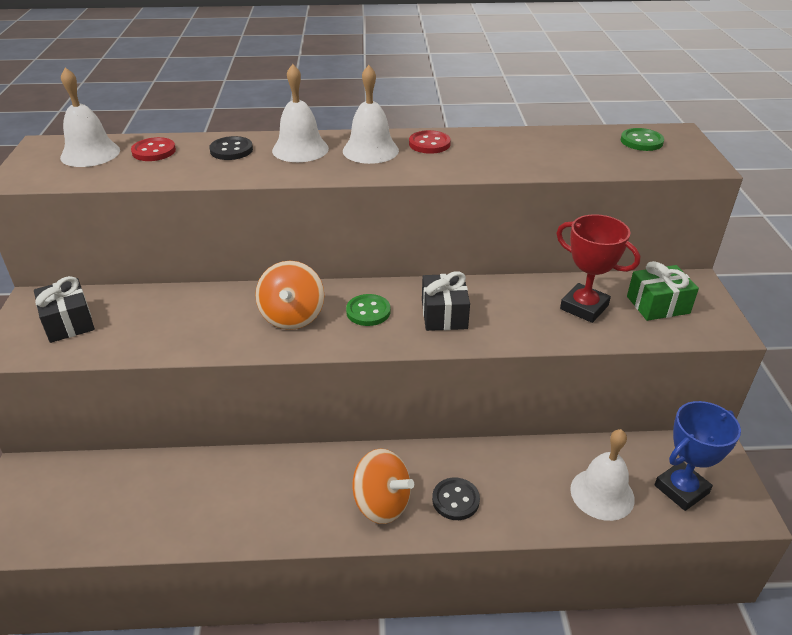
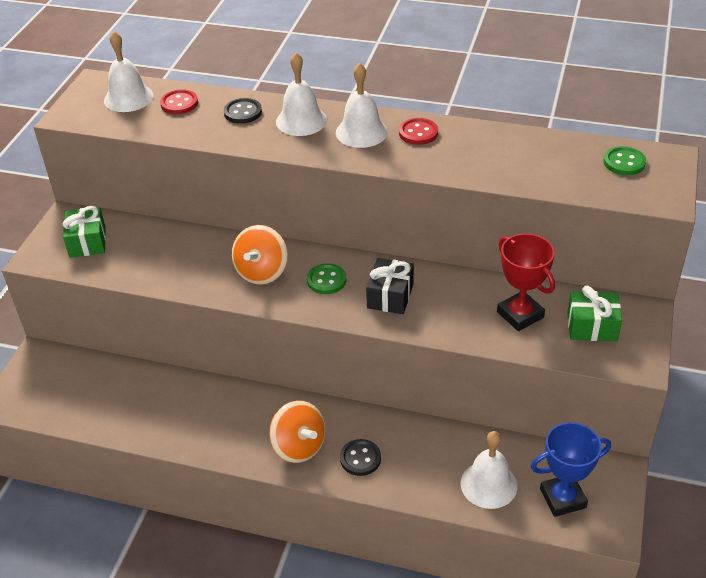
camera: 20 degrees right, 5 degrees up
black gift [34,276,95,343] -> green gift [62,206,106,258]

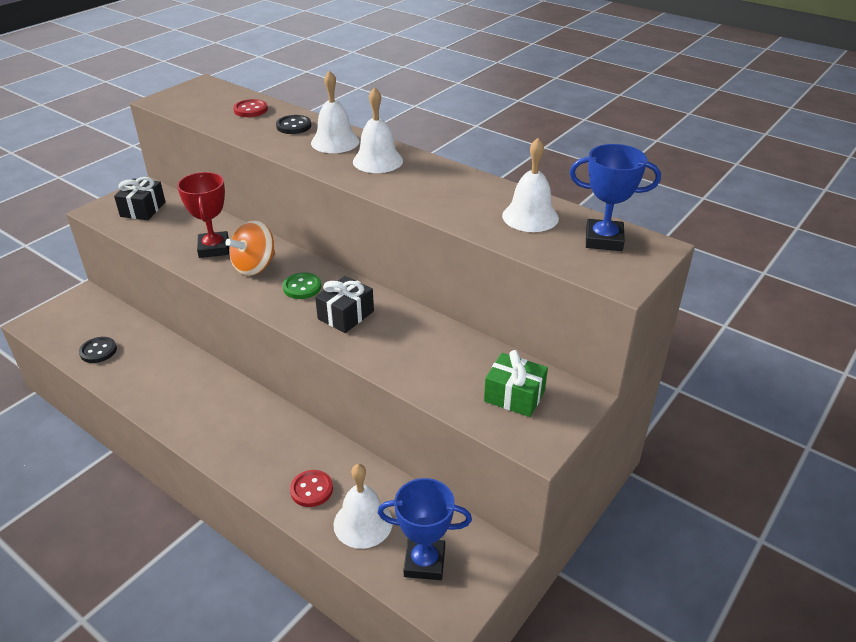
camera: 20 degrees right, 5 degrees down
green gift [62,206,106,258] -> black gift [114,177,165,220]
white bell [104,31,154,112] -> white bell moved to [502,138,559,232]
orange spinning top [269,401,326,463] -> none
black button [340,439,381,476] -> black button moved to [79,337,117,363]
red button [399,118,438,145] -> red button moved to [290,470,333,507]
red trophy [497,233,555,331] -> red trophy moved to [177,172,229,258]
green button [603,146,646,175] -> blue trophy [570,144,661,251]

